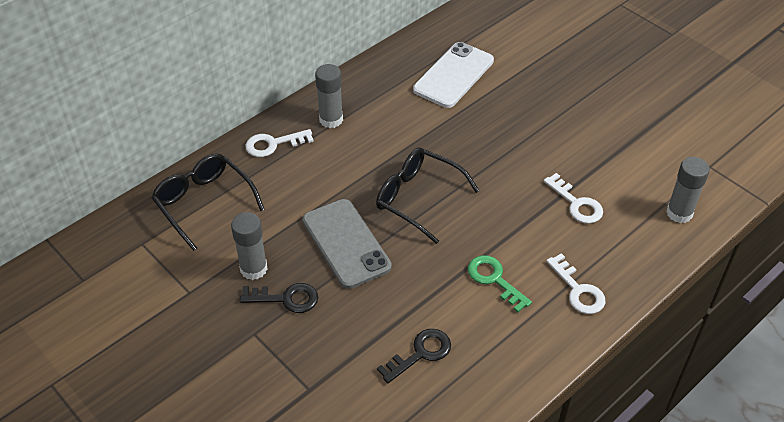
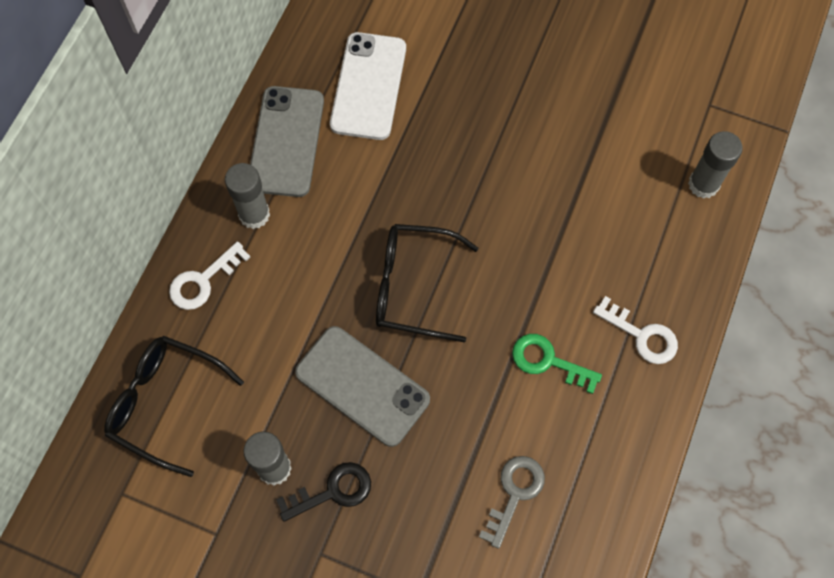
camera: 25 degrees left, 20 degrees up
black key [377,329,451,383] -> grey key [479,456,545,549]
white key [544,173,603,224] -> none
none -> grey phone [250,86,324,197]

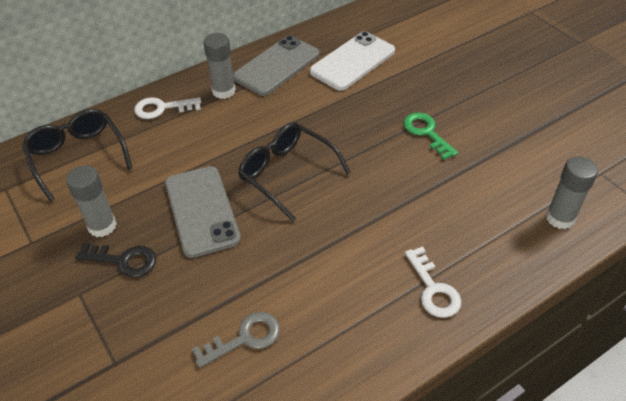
camera: 35 degrees right, 20 degrees down
green key [512,334,602,394] -> green key moved to [404,113,458,160]

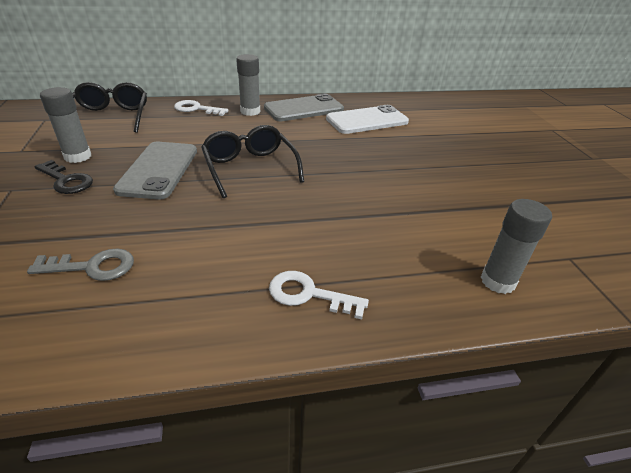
camera: 20 degrees right, 10 degrees down
green key [404,113,458,160] -> none
white key [405,246,462,318] -> white key turned 105 degrees clockwise [269,271,369,319]

